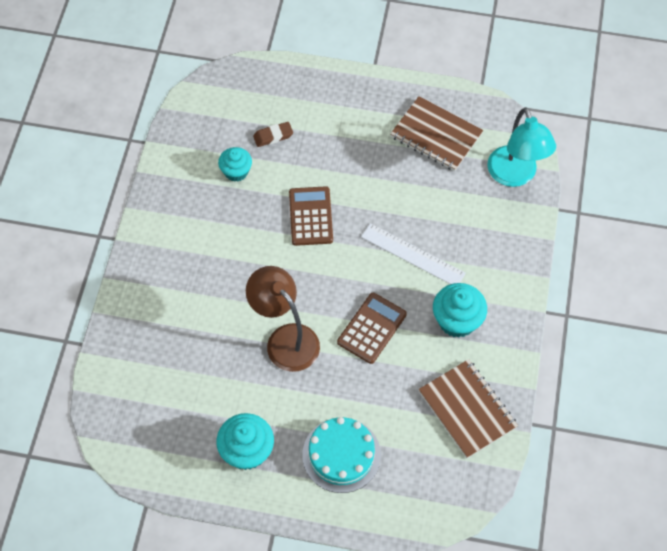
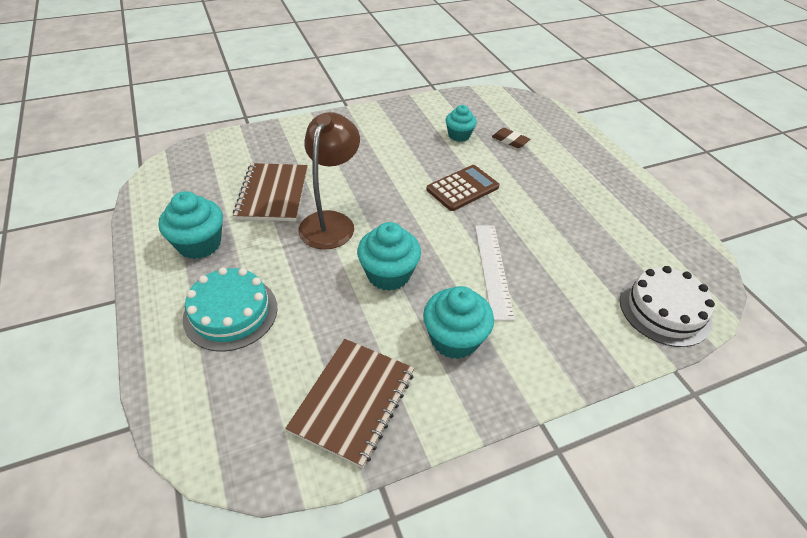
camera: 55 degrees right, 15 degrees down
brown calculator [337,293,407,364] -> turquoise cupcake [357,222,421,291]
brown notebook [390,96,483,171] -> brown notebook moved to [233,163,308,221]
turquoise lamp [487,107,556,187] -> white cake [620,266,715,347]

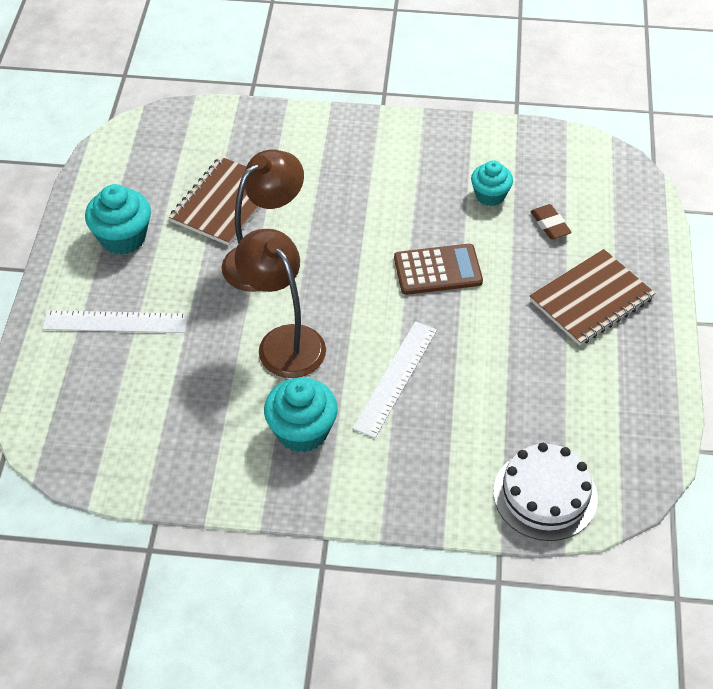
camera: 30 degrees right, 5 degrees up
turquoise cake [183,267,277,352] -> white ruler [42,310,188,333]
brown notebook [285,339,414,468] -> brown notebook moved to [529,249,655,346]
turquoise cupcake [357,222,421,291] -> brown lamp [235,229,326,378]

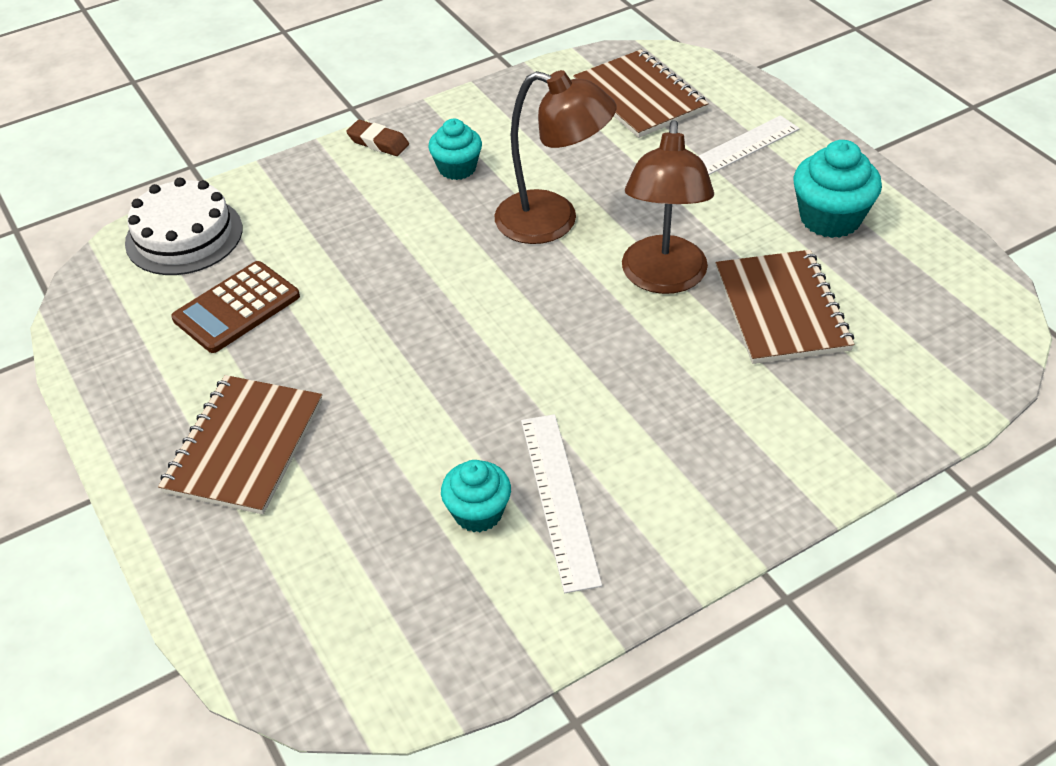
camera: 145 degrees right, 5 degrees down
turquoise cupcake [264,378,338,453] -> turquoise cupcake [428,119,482,180], size x0.66
white ruler [352,321,437,438] -> white ruler moved to [521,414,602,593]
brown calculator [394,244,483,295] -> brown calculator moved to [171,261,300,353]
brown eraser [530,204,572,240] -> brown eraser moved to [346,120,409,156]
none -> brown notebook [573,49,709,138]

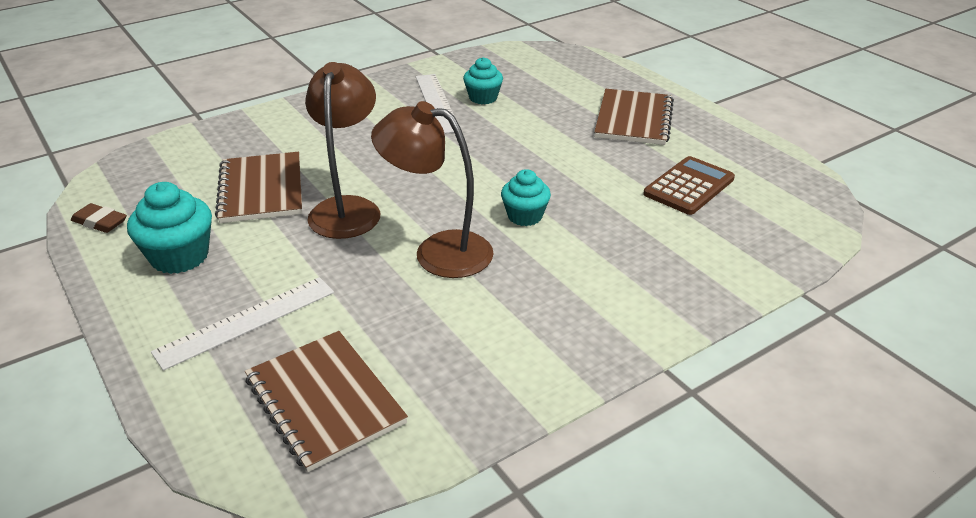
camera: 175 degrees right, 10 degrees down
white cake [125,177,242,275] -> none
brown eraser [346,120,409,156] -> brown eraser moved to [71,203,127,233]
turquoise cupcake [428,119,482,180] -> turquoise cupcake moved to [501,169,551,226]

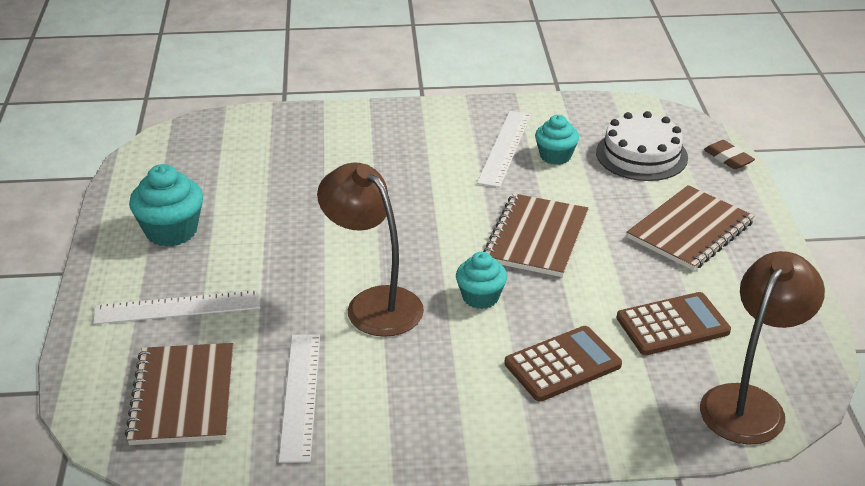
camera: 30 degrees right, 0 degrees up
brown eraser [71,203,127,233] -> brown eraser moved to [704,140,755,169]
brown notebook [215,152,302,223] -> brown notebook moved to [483,193,589,277]
brown lamp [305,62,380,239] -> brown lamp moved to [700,251,825,445]
none -> white ruler [279,334,320,463]
none -> brown calculator [504,326,622,402]
none -> white cake [596,111,688,181]

